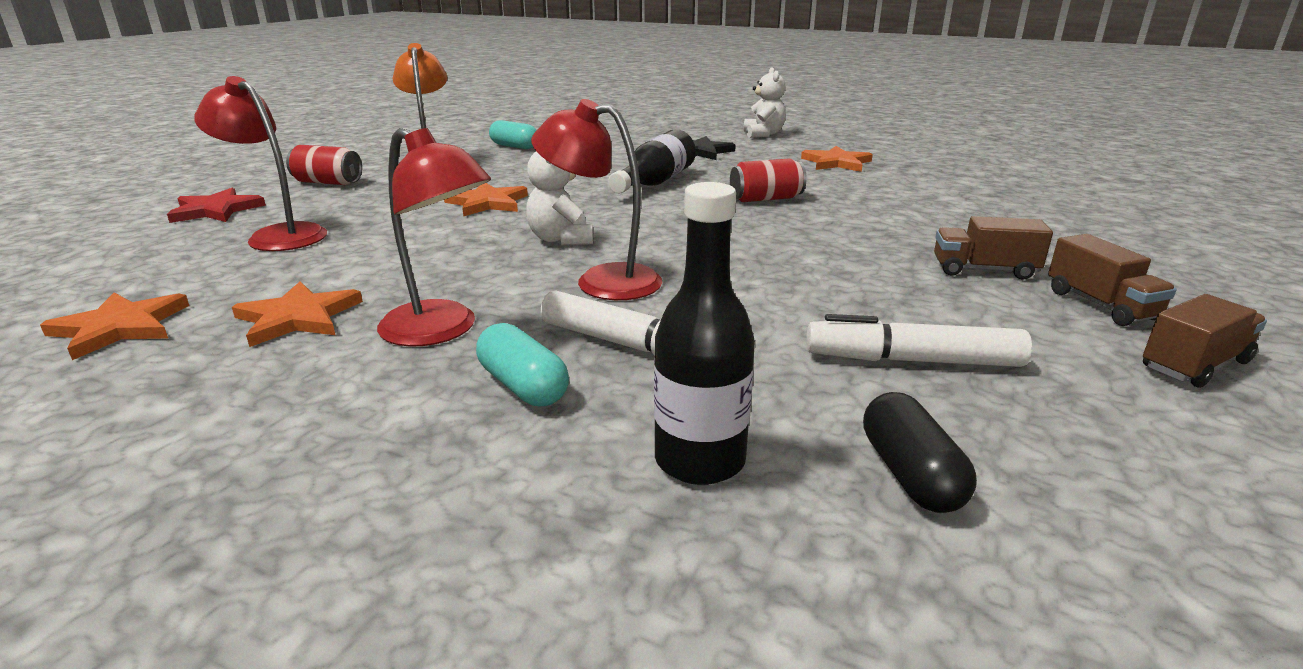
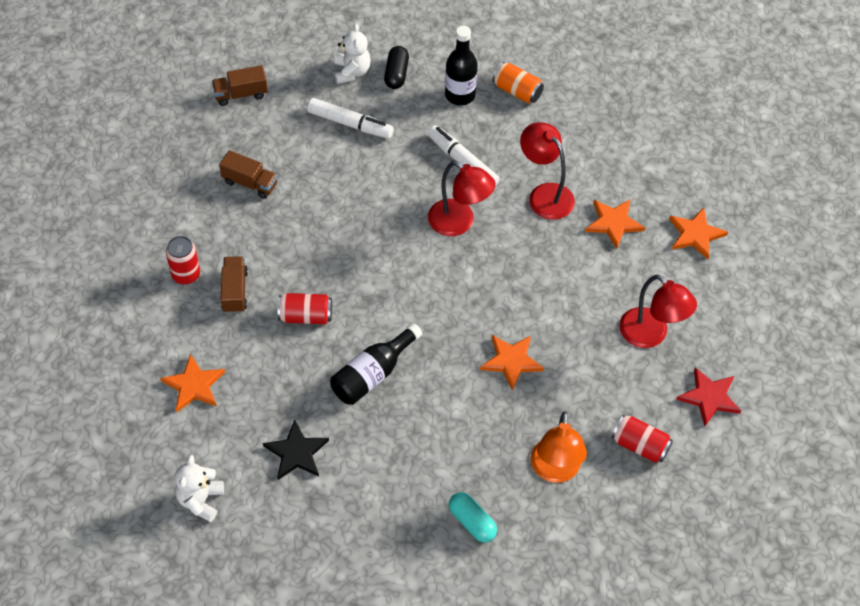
camera: 165 degrees left, 30 degrees up
turquoise capsule [476,323,569,406] -> none
white teddy bear [526,151,593,245] -> white teddy bear moved to [334,24,371,84]
brown truck [1048,234,1177,326] -> brown truck moved to [221,256,248,313]
none -> red can [166,236,200,285]
none -> orange can [492,62,544,103]

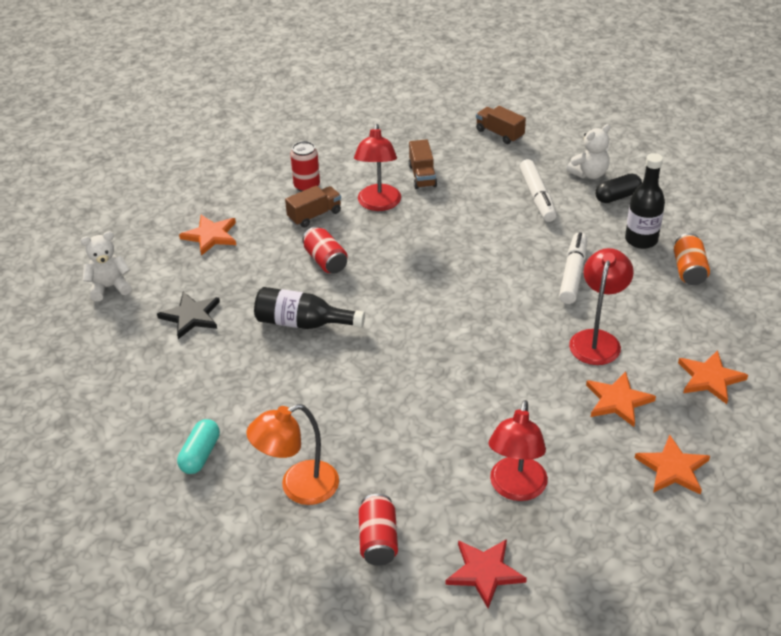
camera: 60 degrees right, 15 degrees down
red lamp [428,161,496,236] -> red lamp moved to [354,124,401,211]
orange star [480,335,544,390] -> orange star moved to [678,350,748,404]

